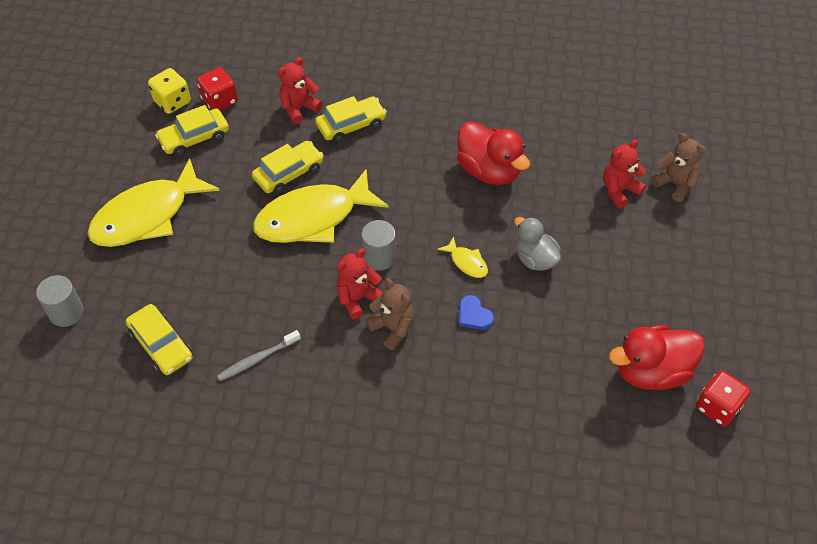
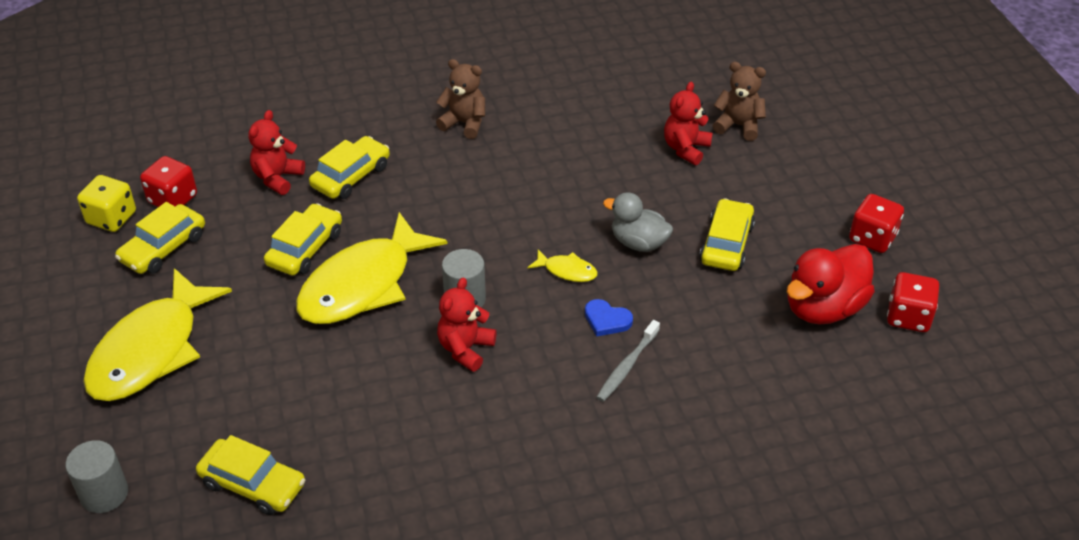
camera: 25 degrees left, 10 degrees down
grey toothbrush [217,330,301,381] -> grey toothbrush moved to [596,320,660,402]
brown teddy bear [366,278,414,350] -> brown teddy bear moved to [436,59,485,139]
red duck [457,121,530,185] -> none
none -> yellow car [699,198,755,271]
none -> red dice [849,194,904,253]

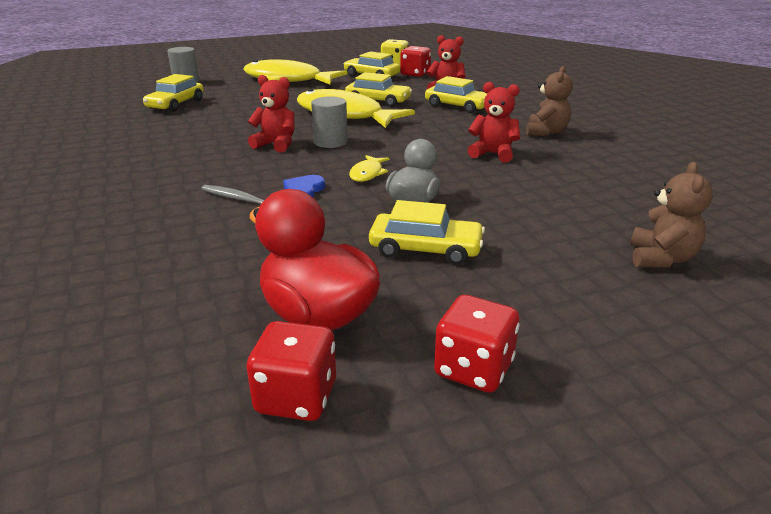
camera: 85 degrees right, 15 degrees down
red teddy bear [664,82,713,165] -> red teddy bear moved to [467,82,520,163]

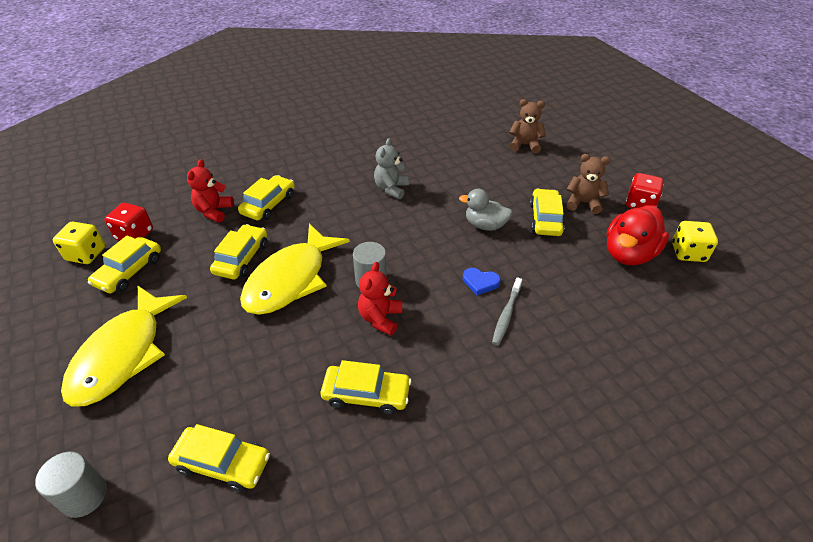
camera: 95 degrees left, 15 degrees up
red dice [246,321,336,421] -> yellow dice [672,221,718,262]
yellow fish [349,155,389,182] -> none
red teddy bear [467,82,520,163] -> grey teddy bear [374,138,409,199]
brown teddy bear [526,66,573,136] -> brown teddy bear moved to [566,154,610,214]
none -> yellow car [321,360,412,415]

